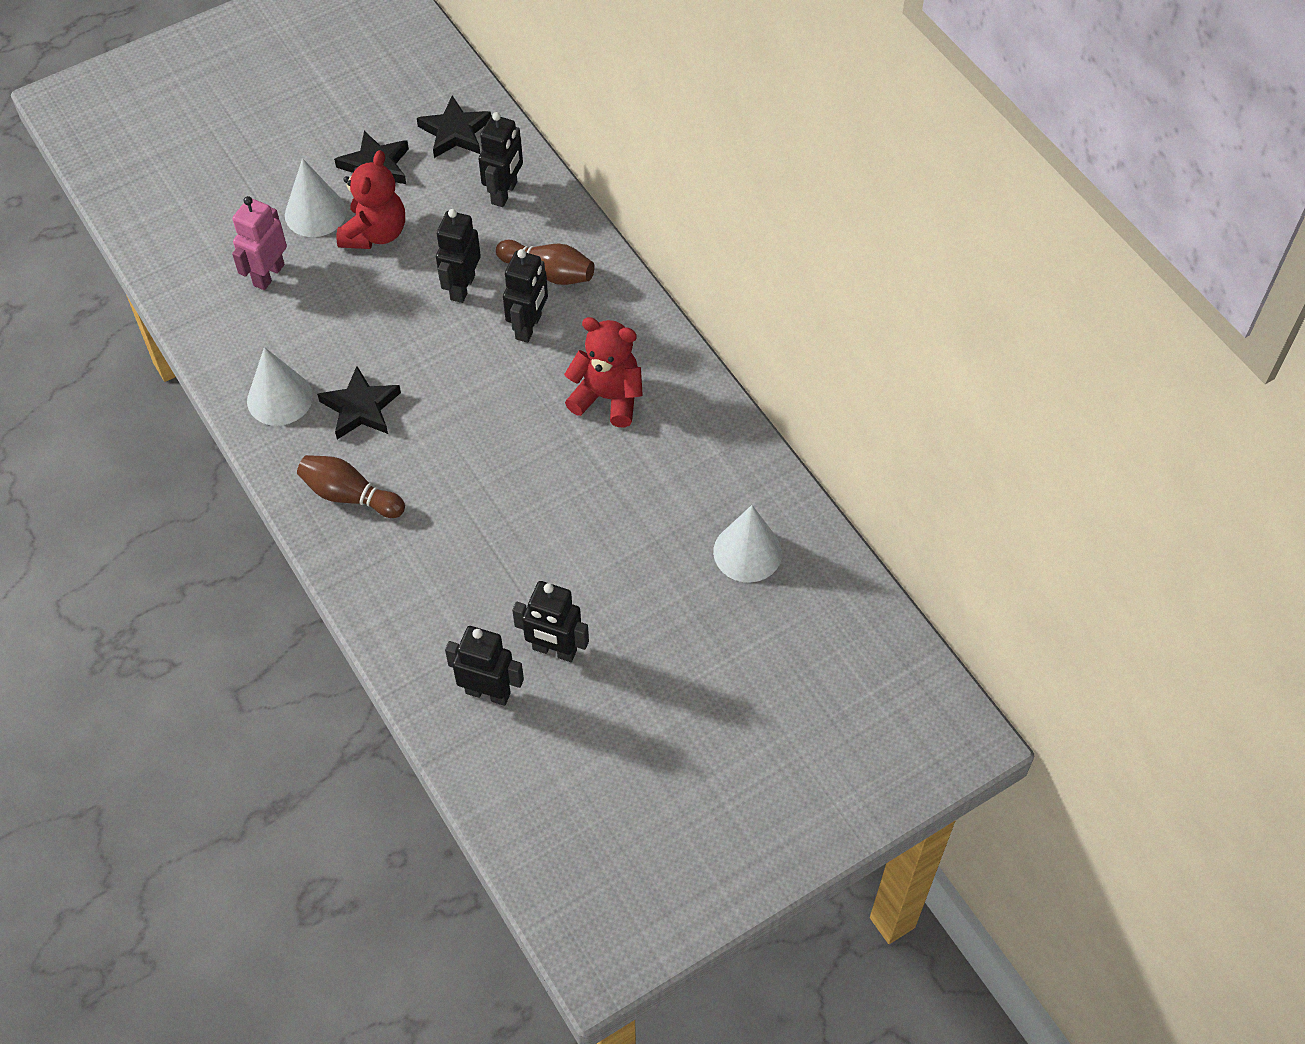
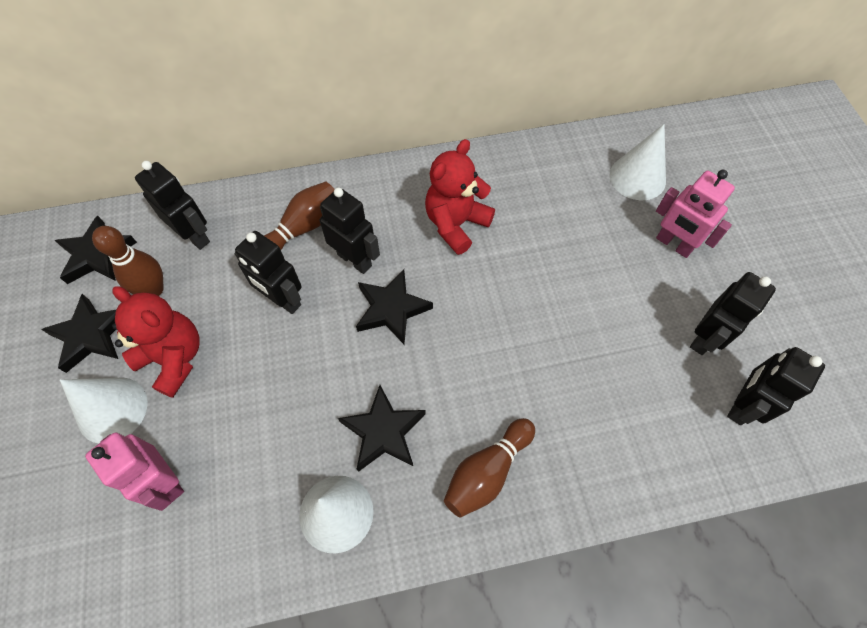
camera: 70 degrees left, 5 degrees up
none -> brown bowling pin [92,226,164,296]
none -> black star [356,269,433,344]
none -> pink robot [656,170,735,258]

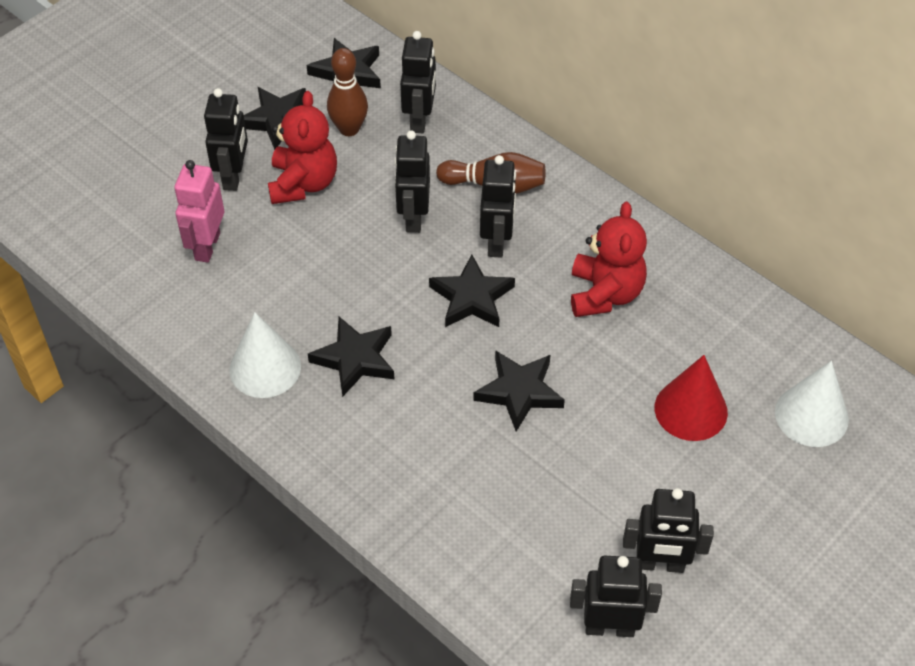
camera: 55 degrees right, 10 degrees down
white cone [60,378,148,443] -> black robot [204,88,248,191]
red teddy bear [425,139,495,255] -> red teddy bear turned 90 degrees clockwise [571,202,647,317]
brown bowling pin [444,418,535,518] -> none
pink robot [656,170,735,258] -> none
none -> black star [473,350,565,432]
none -> red cone [655,355,728,441]

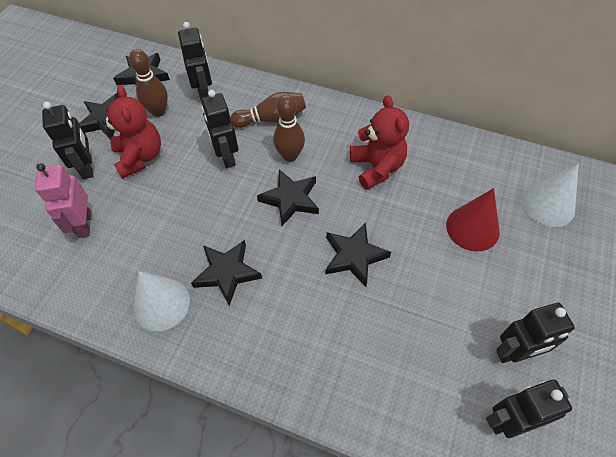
camera: 20 degrees left, 5 degrees up
black robot [480,155,516,258] -> brown bowling pin [273,95,305,162]

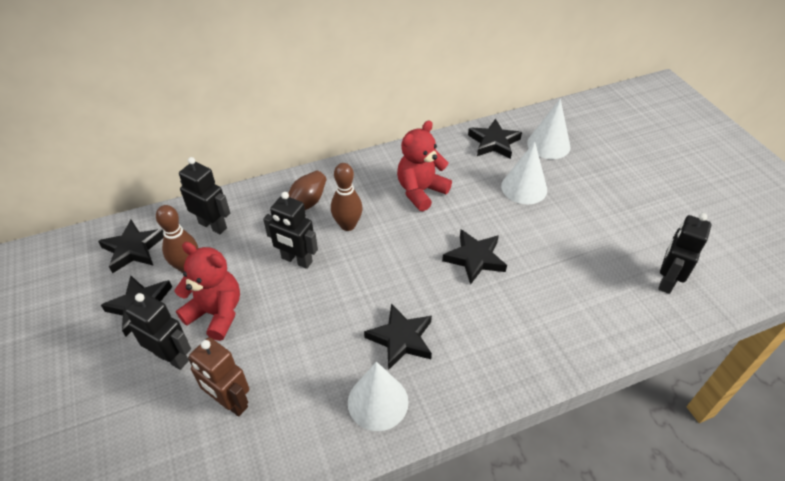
camera: 45 degrees left, 10 degrees down
pink robot [35,163,91,238] -> brown robot [188,337,249,417]
black star [257,169,319,226] -> black star moved to [468,119,522,159]
red teddy bear [350,95,409,190] -> red teddy bear turned 75 degrees counterclockwise [397,120,452,211]
red cone [446,188,500,252] -> white cone [501,142,547,204]
black robot [496,303,575,363] -> none

